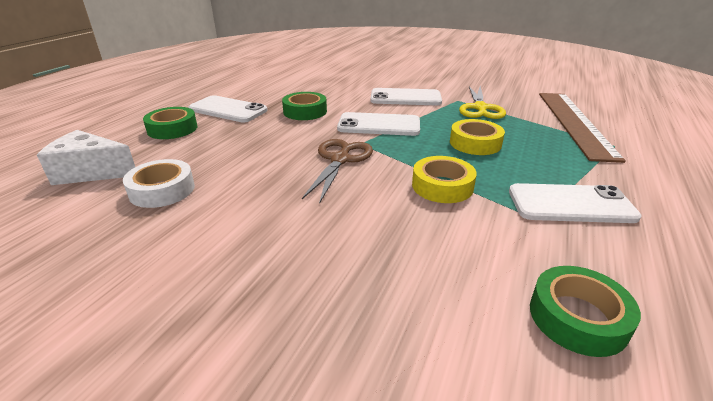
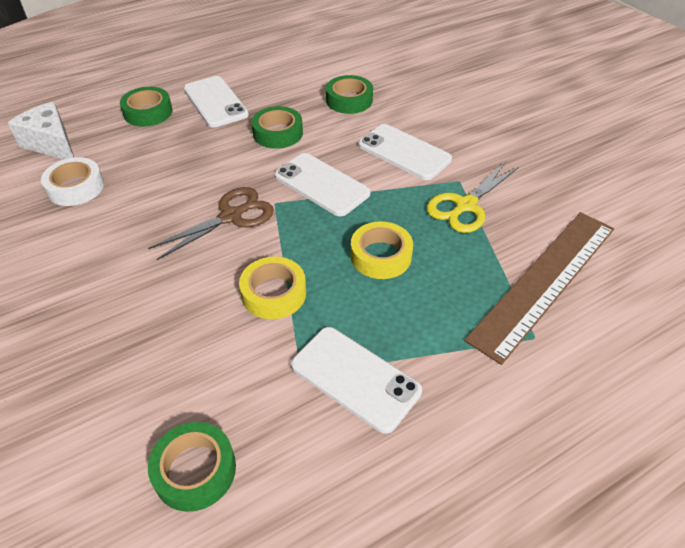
camera: 35 degrees right, 15 degrees up
none -> green tape [326,75,373,114]

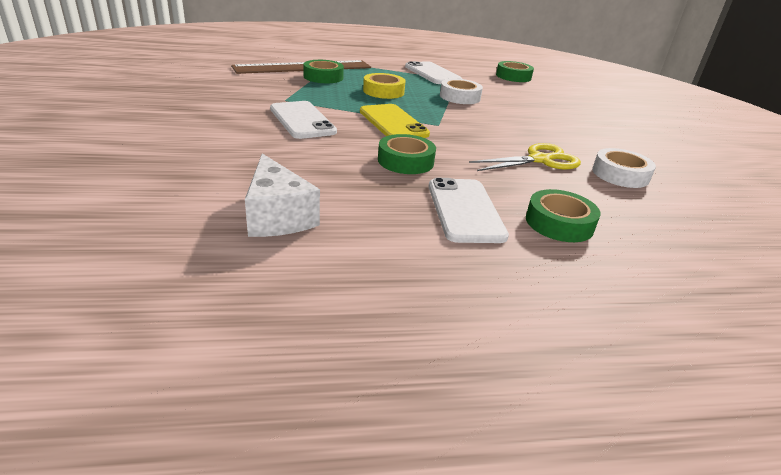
camera: 160 degrees left, 15 degrees down
white cheese [8,102,74,159] -> white cheese moved to [245,153,320,237]
brown scissors [148,187,274,260] -> none
yellow tape [239,257,306,319] -> white tape [440,79,483,104]
white phone [275,153,371,217] -> yellow phone [360,104,430,138]
green tape [326,75,373,114] -> green tape moved to [303,60,344,83]
yellow scissors [426,163,519,233] -> yellow scissors moved to [469,143,581,171]

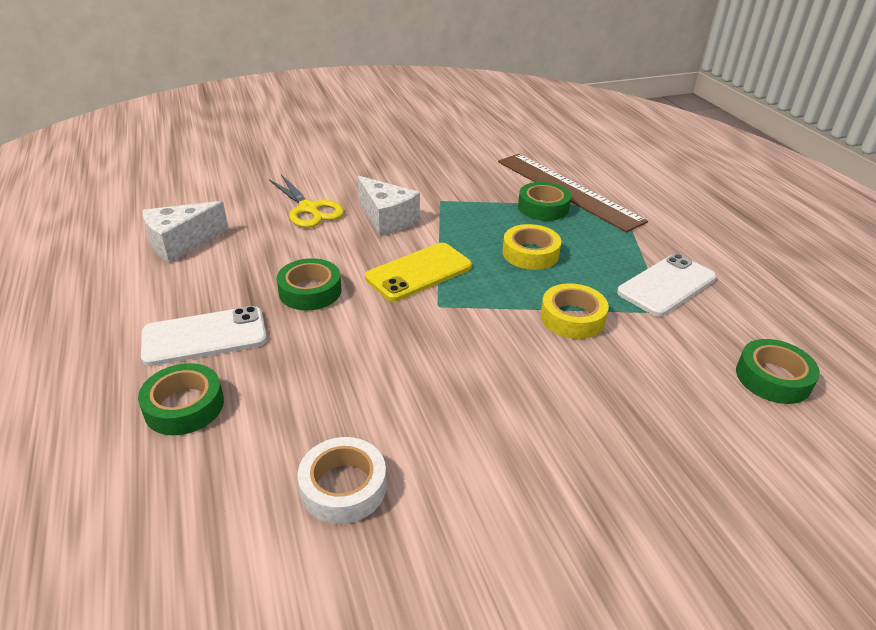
camera: 80 degrees right, 5 degrees up
white phone [270,101,337,139] -> white cheese [357,176,420,236]
white tape [440,79,483,104] -> yellow tape [540,283,609,339]
yellow scissors [469,143,581,171] -> yellow scissors moved to [269,174,344,228]

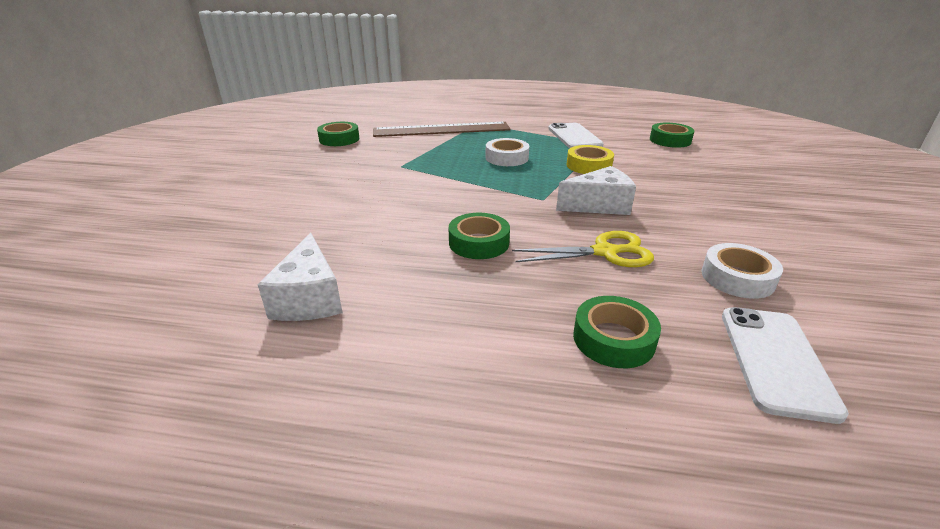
camera: 60 degrees left, 5 degrees down
white phone [141,306,267,366] -> white phone moved to [722,307,849,424]
yellow scissors [269,174,344,228] -> yellow scissors moved to [512,231,654,267]
white cheese [357,176,420,236] -> white cheese moved to [556,166,636,215]
yellow phone [365,243,472,301] -> none
yellow tape [502,224,561,270] -> white tape [485,138,529,166]
green tape [518,182,571,221] -> green tape moved to [317,122,359,146]

